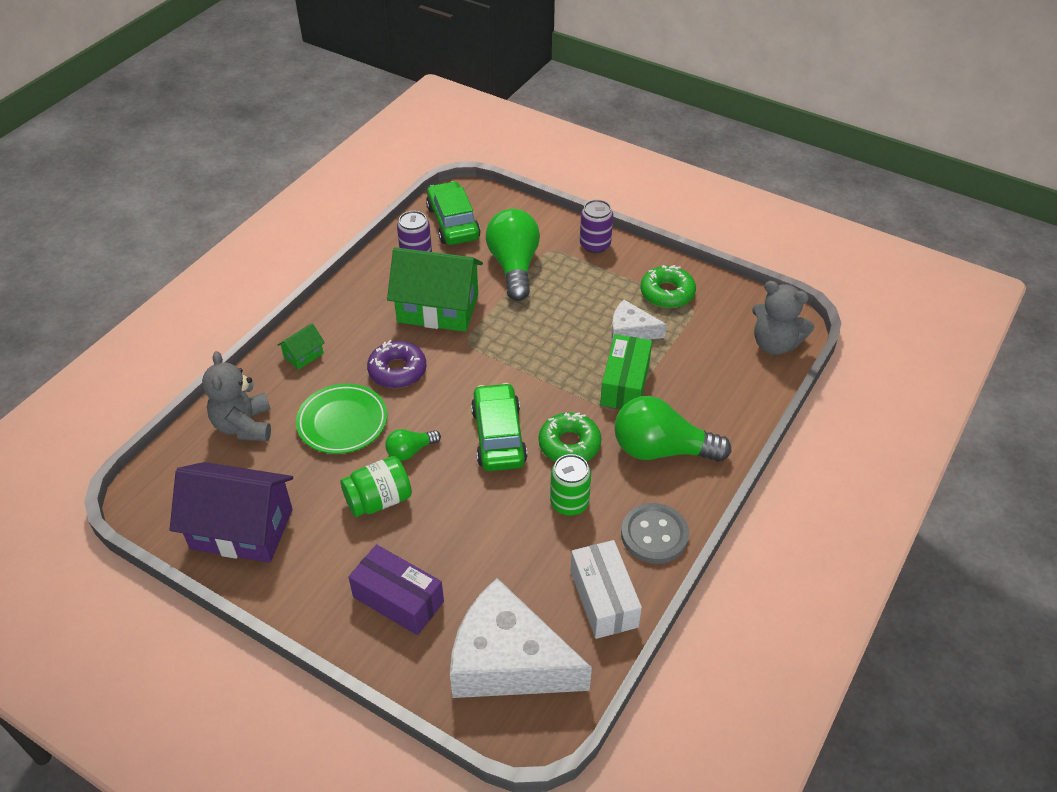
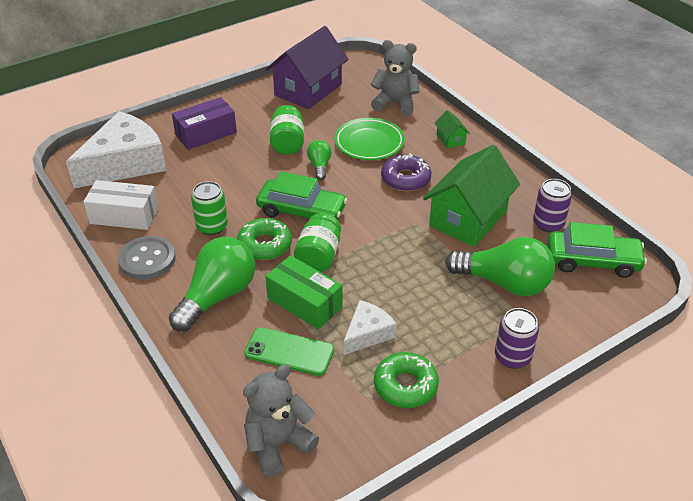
camera: 115 degrees right, 5 degrees down
none -> green phone [244,327,334,376]
none -> green jar [294,213,341,272]

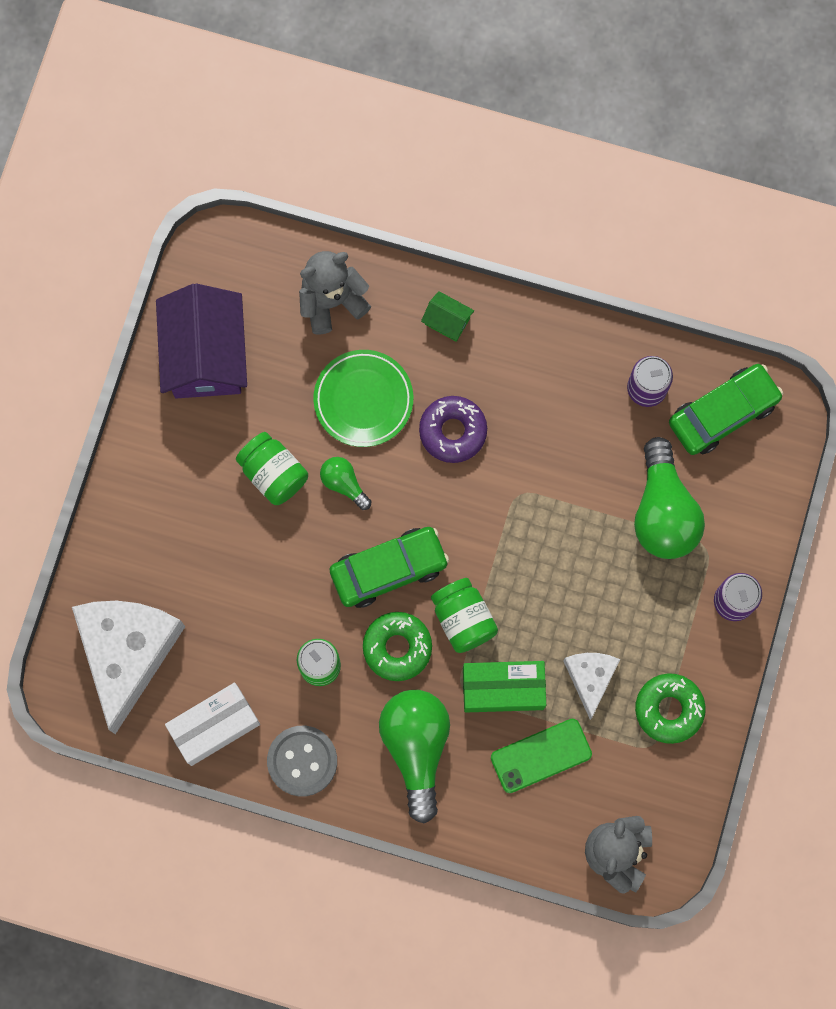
camera: 40 degrees left, 35 degrees up
purple box [172,97,237,150] -> none
green house [423,145,520,247] -> none
green light bulb [445,237,555,296] -> green light bulb turned 105 degrees clockwise [634,437,705,559]

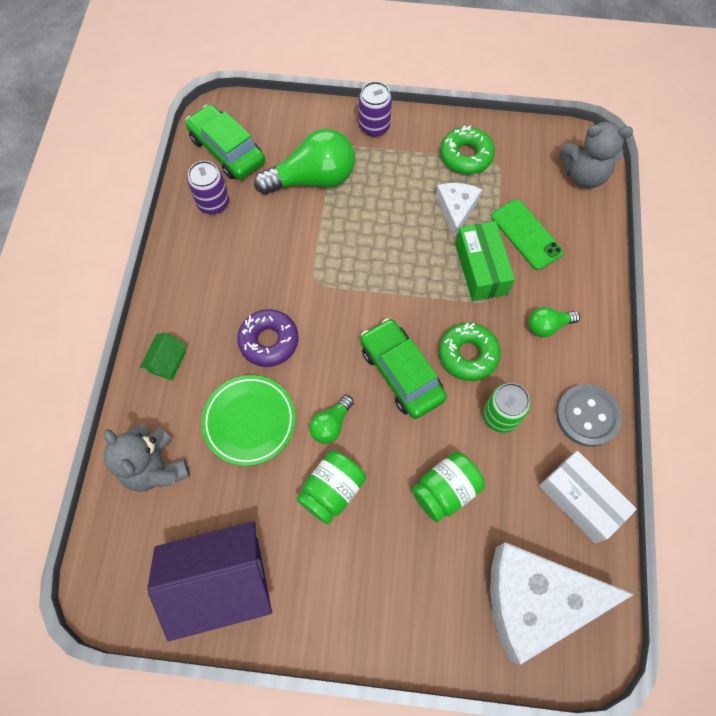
camera: 100 degrees left, 10 degrees down
green light bulb [379,690,450,823] -> green light bulb [528,307,580,337], size x0.50
green jar [431,578,498,653] -> green jar moved to [412,452,485,522]
white cheese [564,653,620,720] -> white cheese turned 105 degrees clockwise [436,183,482,238]

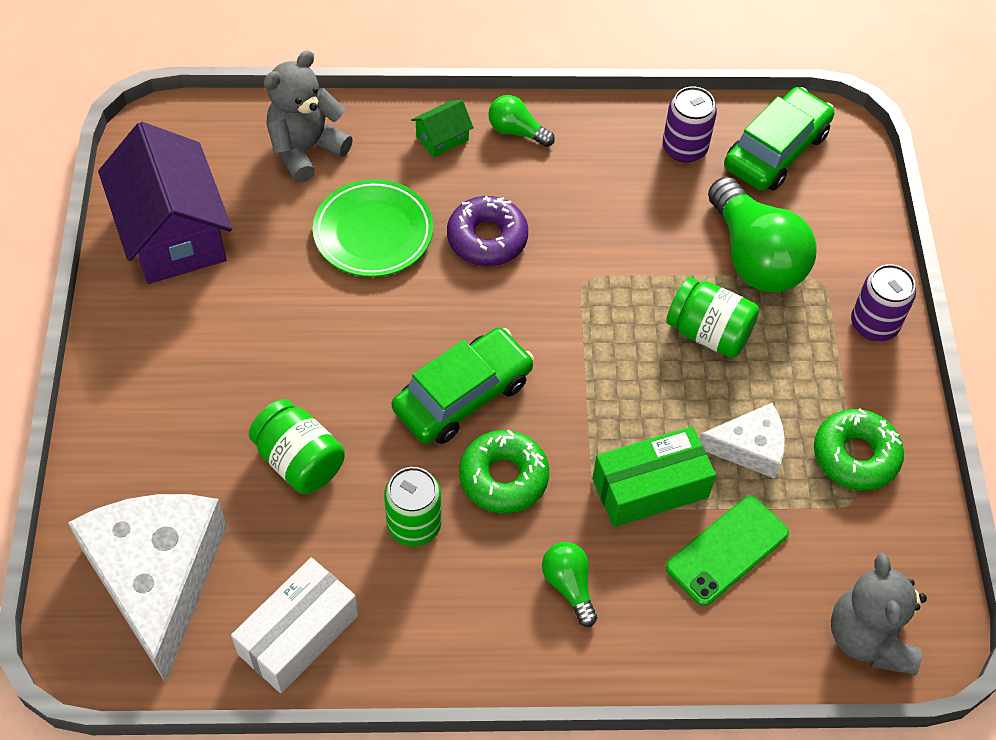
camera: 80 degrees right, 10 degrees down
green house [140,333,186,380] -> green house turned 45 degrees counterclockwise [411,99,474,158]
green jar [296,450,366,524] -> green jar moved to [666,277,759,358]
green light bulb [309,395,354,444] -> green light bulb moved to [488,95,555,147]
grey button [556,384,622,447] -> none

